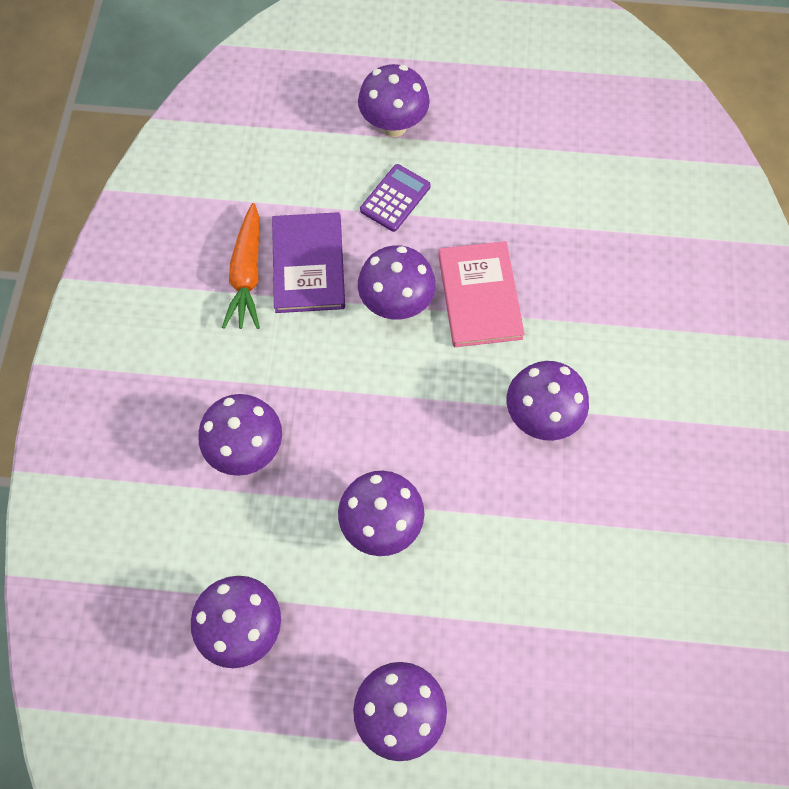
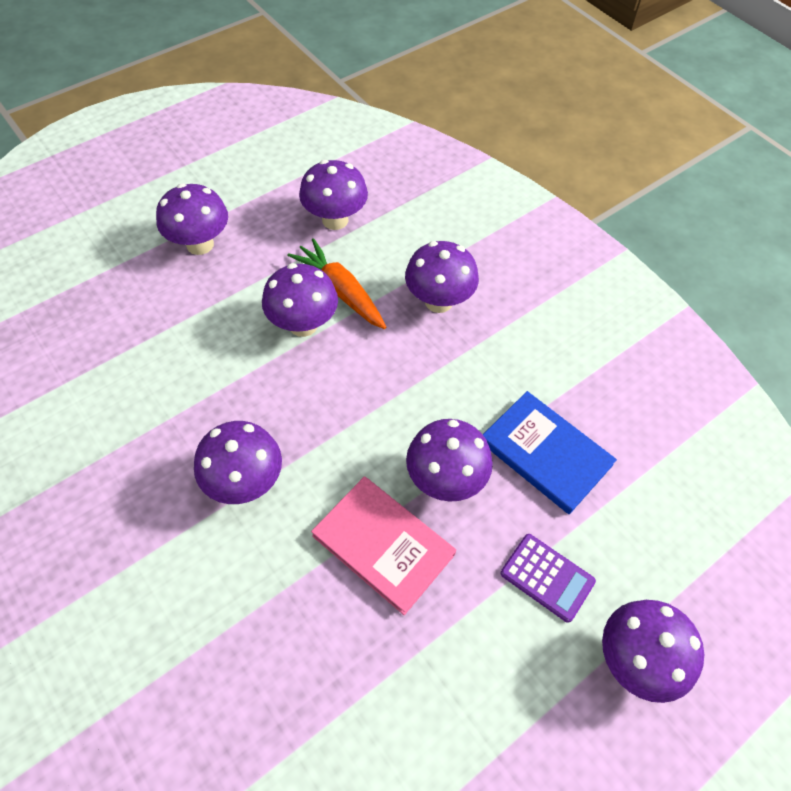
camera: 135 degrees right, 10 degrees down
orange carrot [222,203,260,329] -> orange carrot moved to [287,238,386,329]
purple book [272,212,345,313] -> blue book [483,391,617,514]
purple calculator [360,164,431,232] -> purple calculator turned 45 degrees counterclockwise [500,534,596,623]

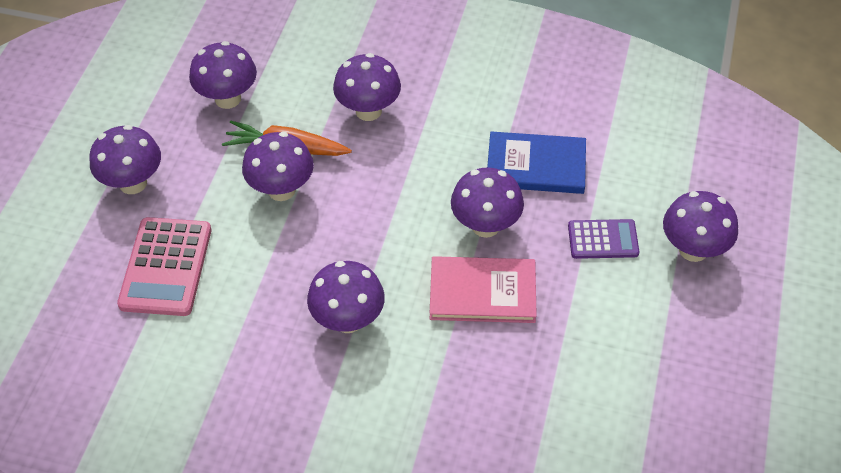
camera: 35 degrees left, 5 degrees down
none -> pink calculator [117,217,211,316]

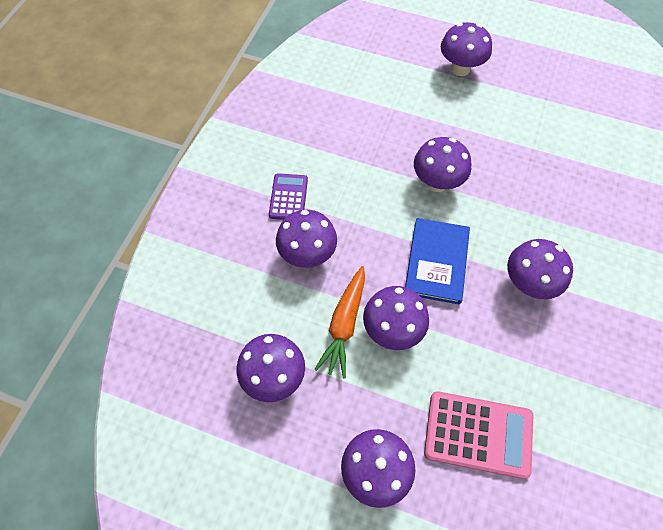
camera: 85 degrees left, 10 degrees up
pink book [430,256,537,323] -> none
blue book [487,132,586,194] -> blue book moved to [405,218,470,305]
purple calculator [568,219,639,259] -> purple calculator moved to [269,173,308,220]

